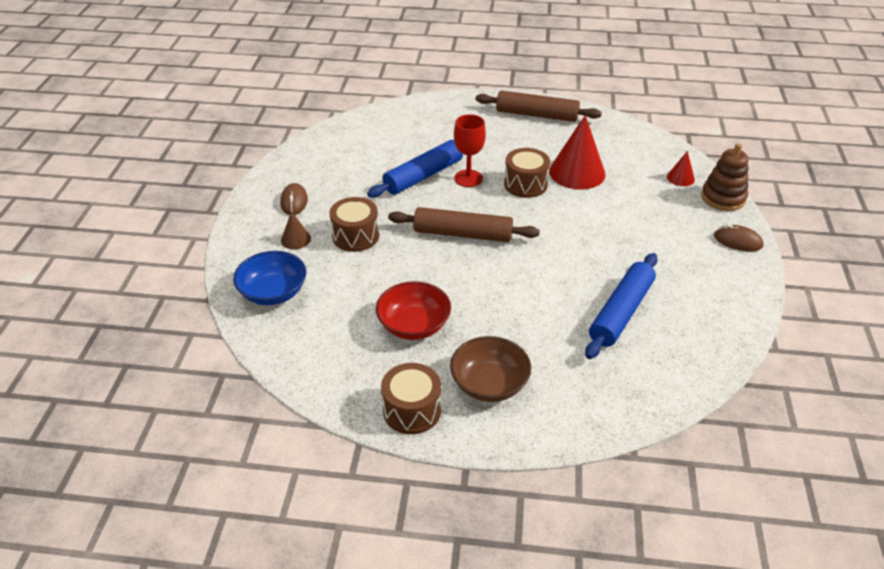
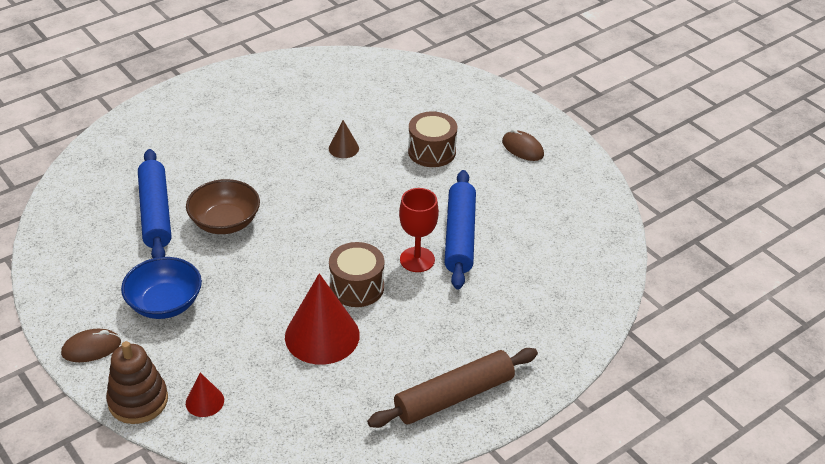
camera: 135 degrees right, 0 degrees up
blue bowl [233,251,306,305] -> blue bowl moved to [121,257,202,319]
brown cone [281,211,311,249] -> brown cone moved to [329,120,359,158]
red bowl [376,281,451,340] -> none
brown drum [381,363,441,434] -> none
brown rolling pin [388,207,540,242] -> none
brown bowl [450,336,531,402] -> brown bowl moved to [186,179,260,234]

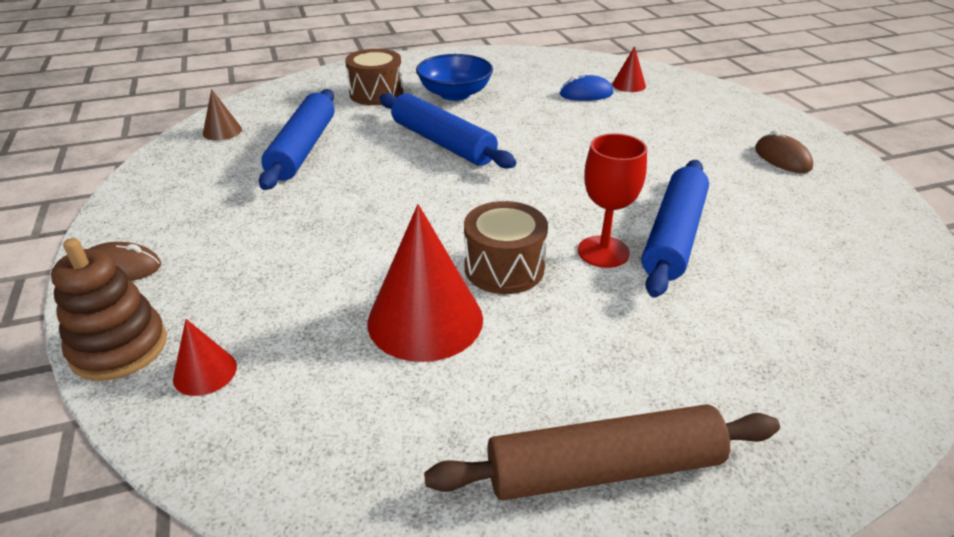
camera: 20 degrees right, 5 degrees down
blue bowl [121,257,202,319] -> blue bowl moved to [416,54,493,101]
brown bowl [186,179,260,234] -> none
brown cone [329,120,359,158] -> brown cone moved to [203,89,242,141]
brown drum [408,111,457,167] -> brown drum moved to [345,49,403,105]
none -> blue rolling pin [380,93,516,169]
none -> blue mouse [560,75,614,101]
none -> red cone [612,46,646,92]

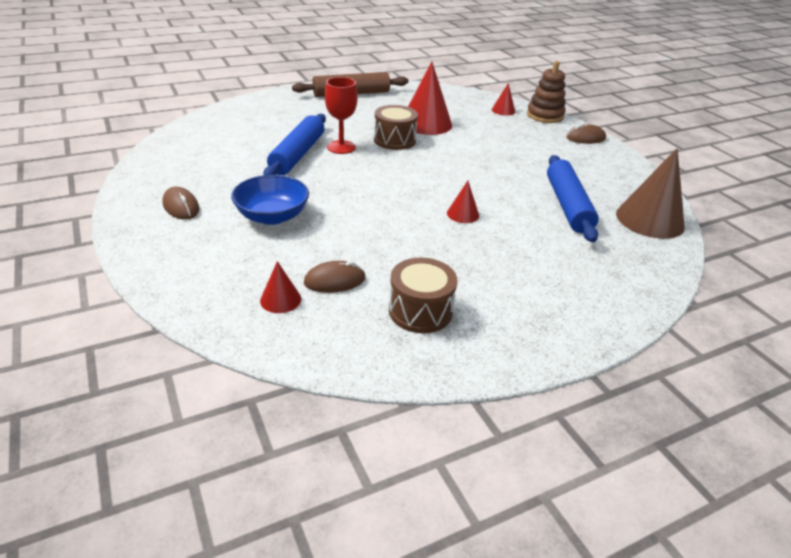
camera: 170 degrees right, 0 degrees up
brown cone [203,89,242,141] -> brown cone [616,148,685,239], size x2.06
brown drum [345,49,403,105] -> brown drum moved to [389,258,457,333]
blue rolling pin [380,93,516,169] -> red cone [447,181,479,223]
blue bowl [416,54,493,101] -> blue bowl moved to [231,175,309,225]
blue mouse [560,75,614,101] -> brown mouse [304,261,366,293]

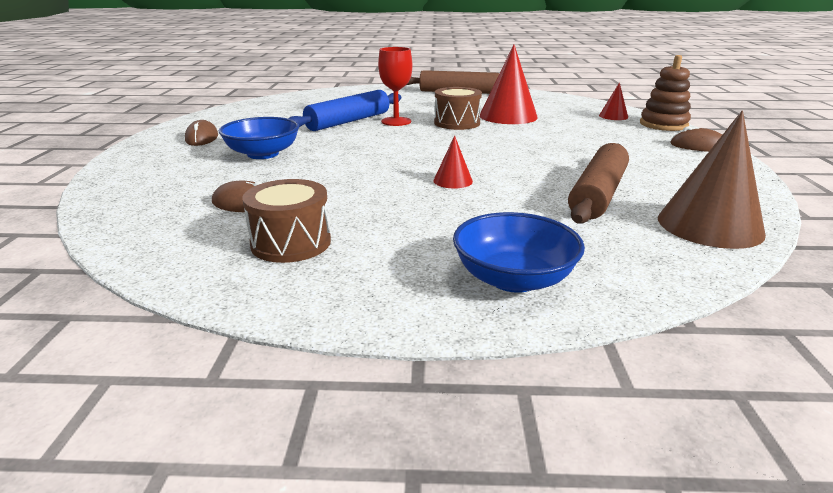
camera: 30 degrees right, 10 degrees down
red cone [260,261,301,313] -> none
blue rolling pin [547,155,599,242] -> brown rolling pin [568,143,629,224]
none -> blue bowl [453,212,585,293]

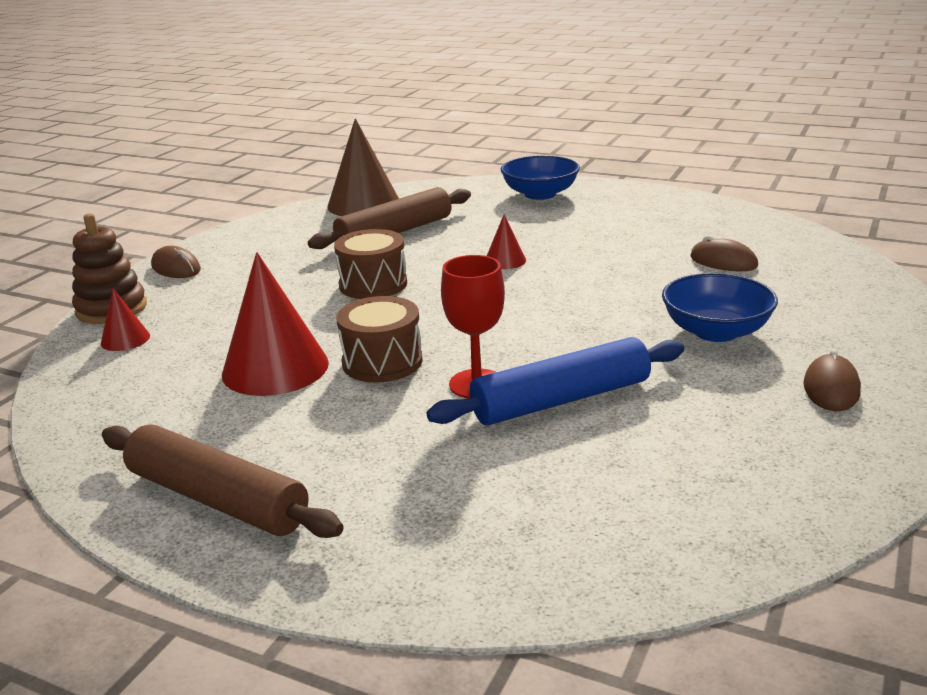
camera: 155 degrees left, 0 degrees up
brown drum [243,179,331,263] -> brown drum moved to [334,229,407,299]

